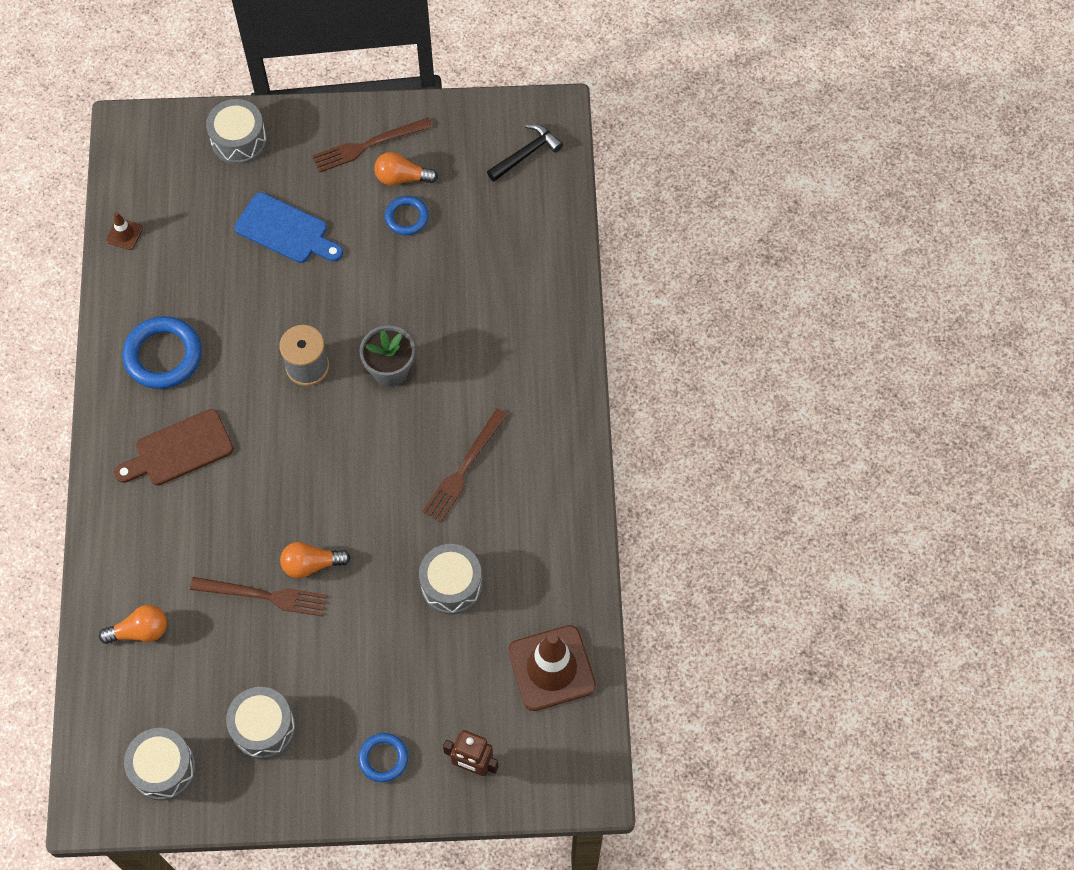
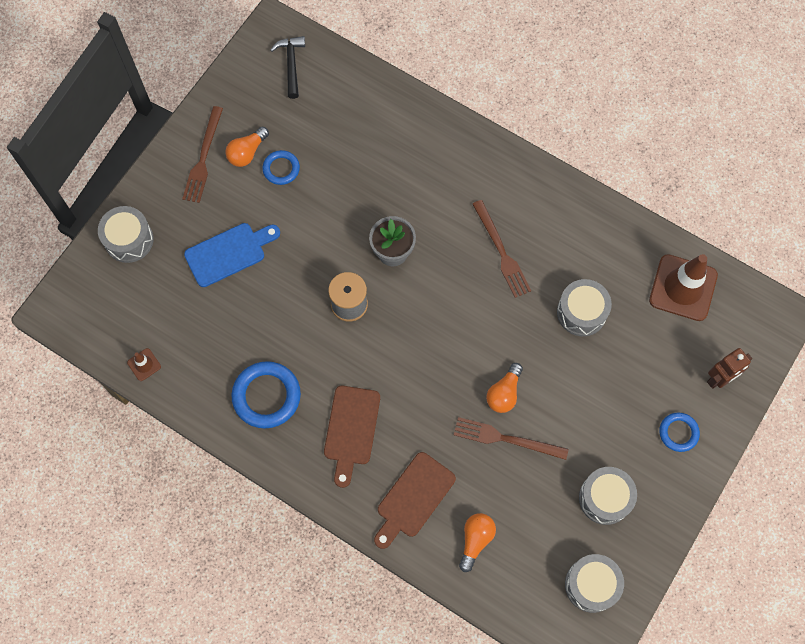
camera: 55 degrees left, 5 degrees up
brown fork [190,577,327,617] -> brown fork turned 120 degrees counterclockwise [454,417,569,460]
none -> brown cutting board [374,452,456,549]

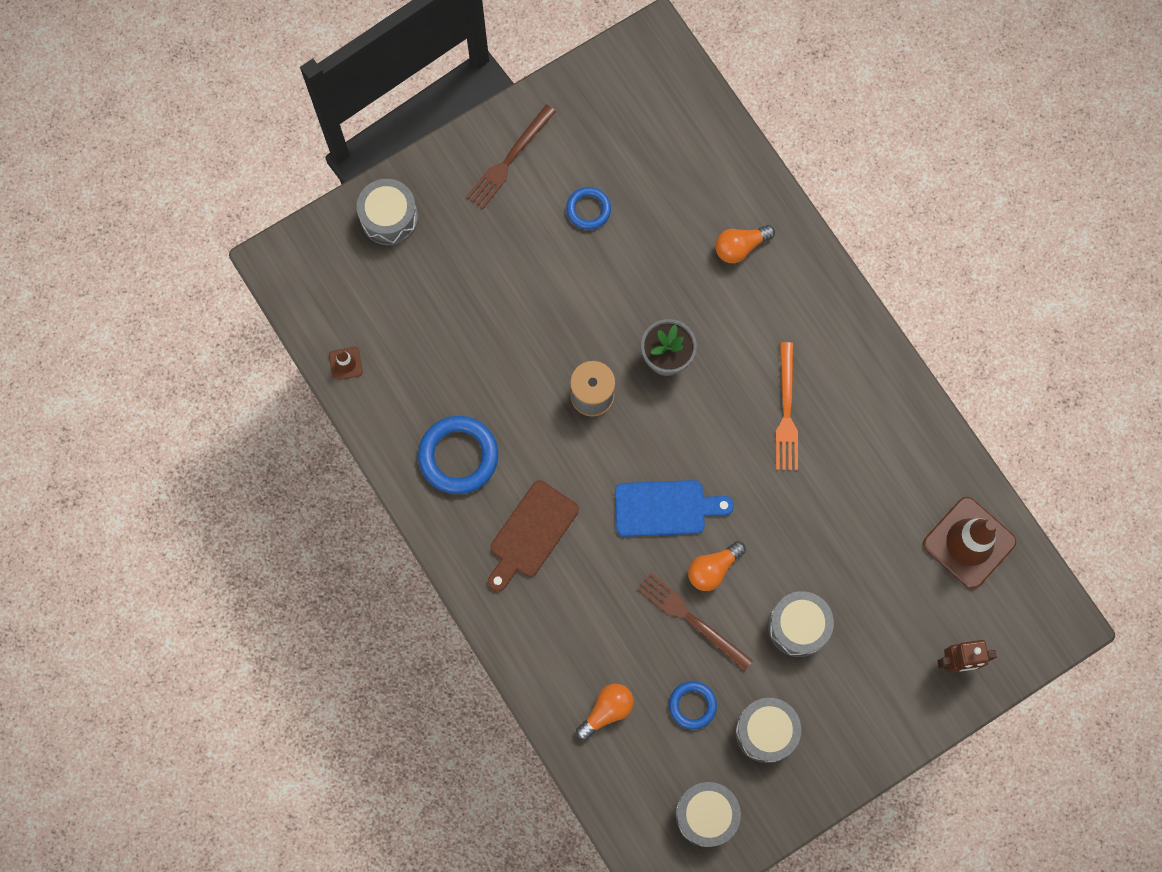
camera: 25 degrees right, 5 degrees up
blue cutting board [184,223,280,287] -> blue cutting board moved to [615,480,734,537]
orange light bulb [225,127,269,167] -> orange light bulb moved to [715,225,775,263]
black hammer [271,36,305,99] -> none
brown cutting board [374,452,456,549] -> none
brown fork [472,200,531,298] -> orange fork [776,342,798,470]
grey drum [557,279,612,336] -> grey drum moved to [768,591,834,657]
blue ring [659,413,700,452] -> blue ring moved to [669,681,717,729]

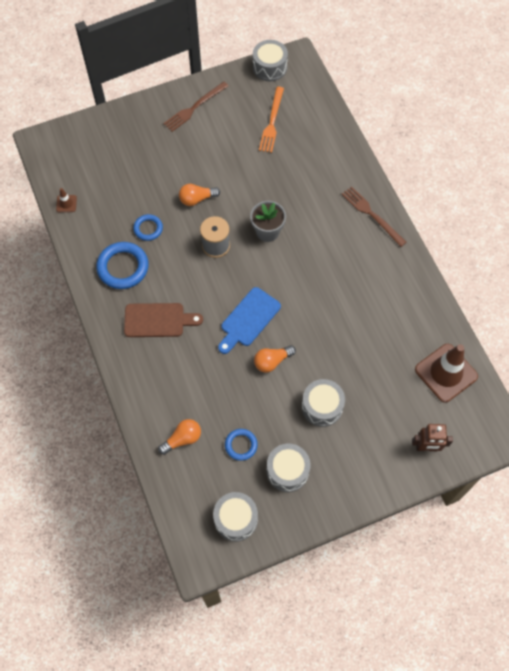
camera: 10 degrees right, 10 degrees down
grey drum [357,179,418,245] -> grey drum moved to [253,40,288,81]
brown cutting board [488,480,579,592] -> brown cutting board turned 135 degrees counterclockwise [124,303,203,337]
blue ring [566,187,611,230] -> blue ring moved to [133,214,163,241]
blue cutting board [615,480,734,537] -> blue cutting board turned 120 degrees clockwise [218,287,281,354]
brown fork [637,572,753,671] -> brown fork moved to [341,186,407,247]
orange light bulb [715,225,775,263] -> orange light bulb moved to [179,184,220,206]
orange fork [776,342,798,470] -> orange fork moved to [259,87,284,153]

